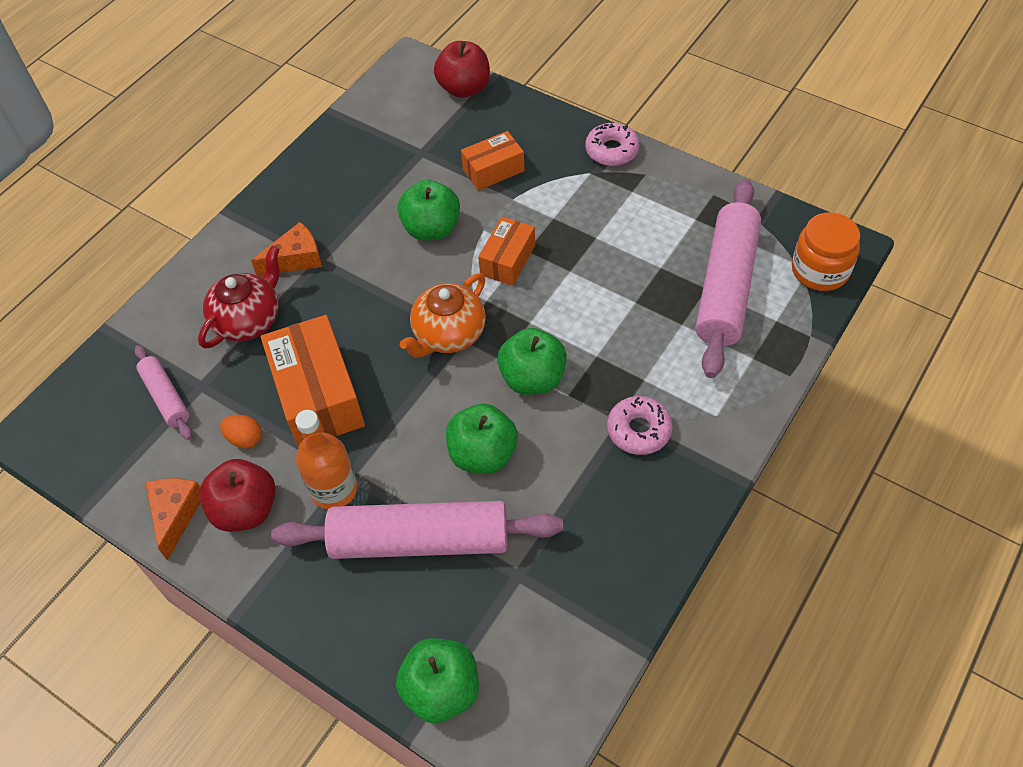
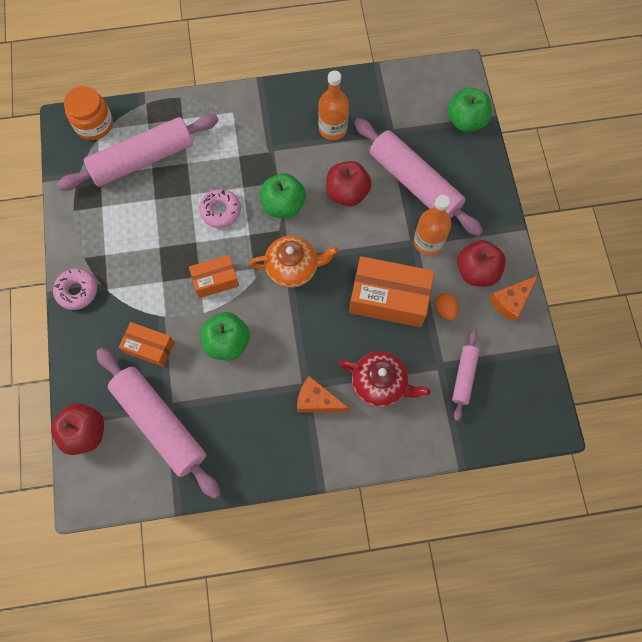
camera: 135 degrees left, 15 degrees up
red teapot [198,246,280,349] -> red teapot turned 150 degrees counterclockwise [338,351,430,407]
orange box [261,315,365,448] -> orange box turned 75 degrees clockwise [349,256,434,327]
green apple [446,404,518,474] -> red apple [326,161,372,206]
pink donut [607,396,673,455] -> pink donut moved to [199,189,241,228]
none -> pink rolling pin [96,348,221,499]
none -> orange bottle [318,70,349,140]

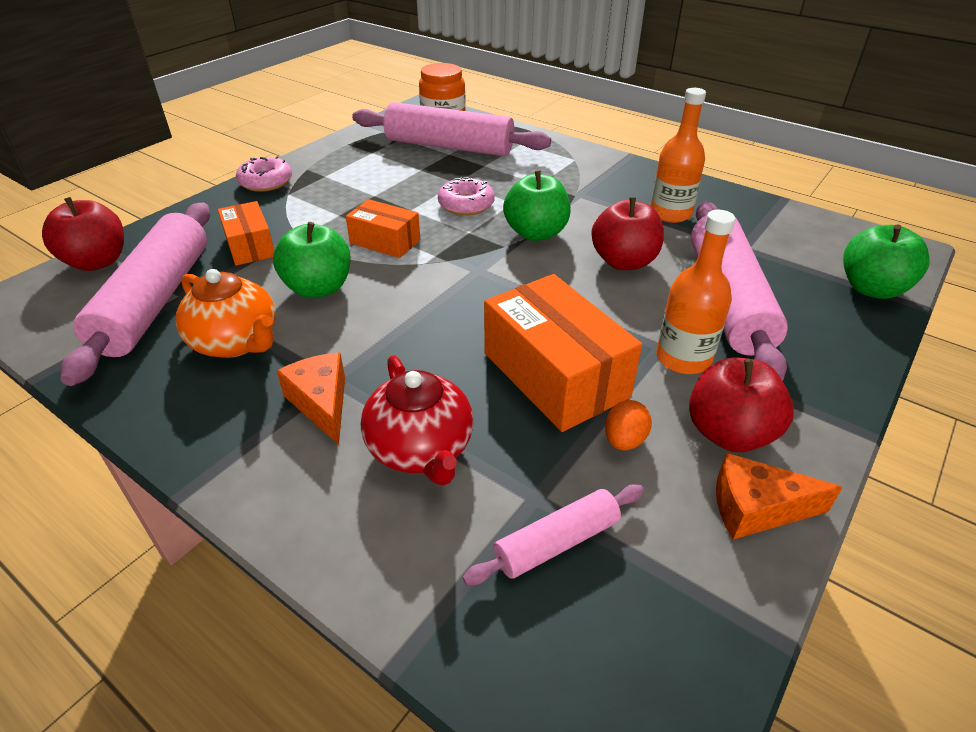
camera: 45 degrees right, 30 degrees down
orange teapot [249,236,338,288] -> orange teapot moved to [176,269,276,358]

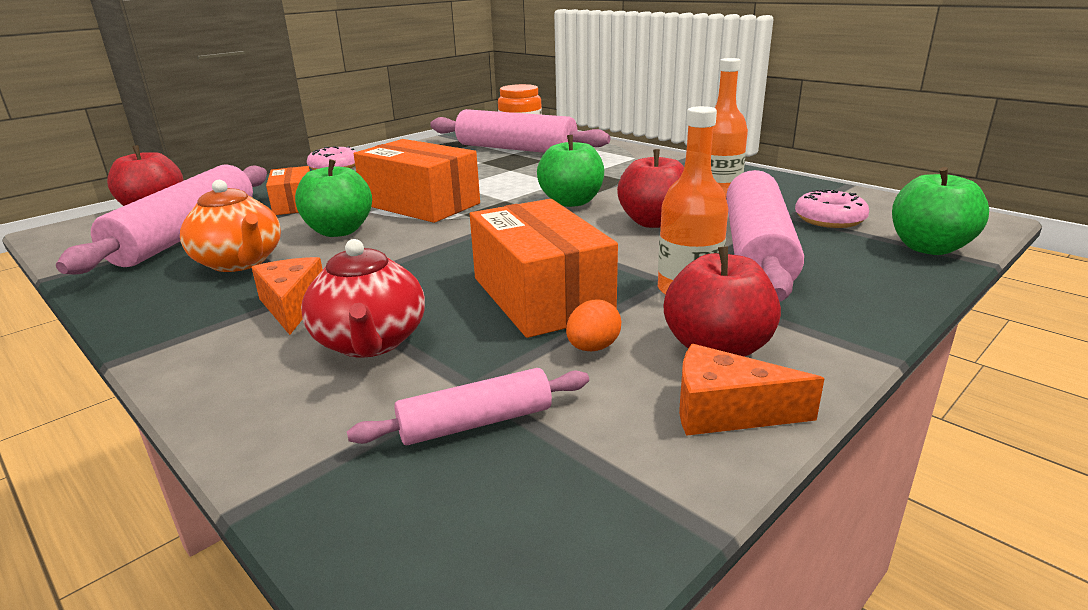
camera: 10 degrees right, 15 degrees down
orange box [346,199,420,258] -> orange box [354,139,480,223], size x1.74
pink donut [438,177,495,215] -> pink donut moved to [795,189,869,228]

